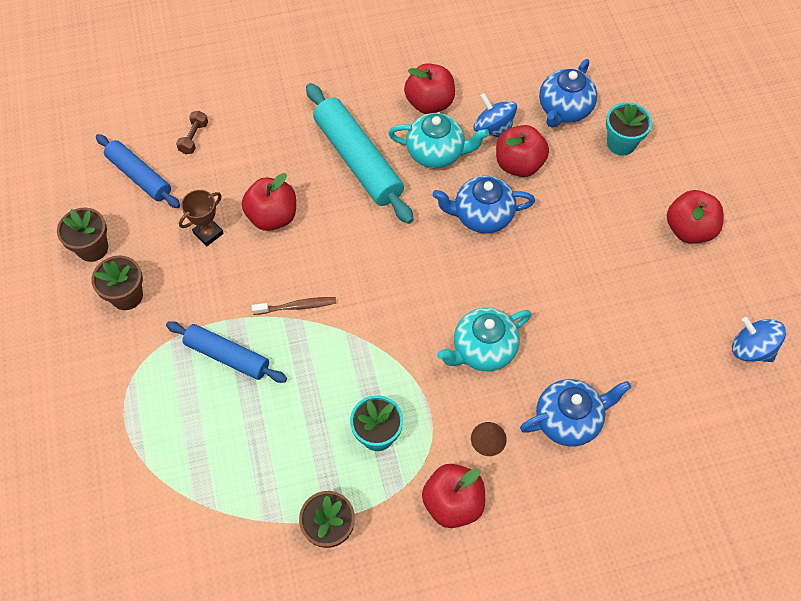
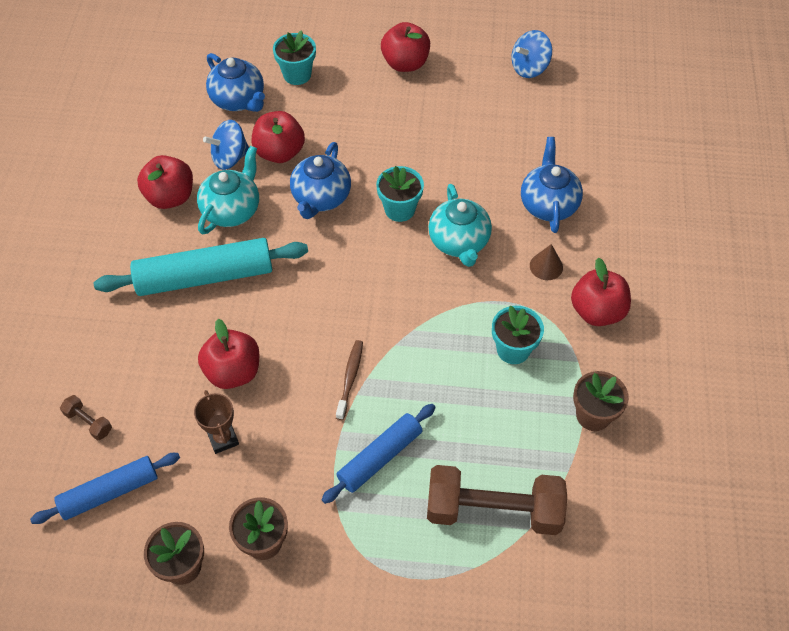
camera: 70 degrees left, 5 degrees down
none -> turquoise flower pot [376,166,424,222]
none -> brown dumbbell [427,465,567,535]

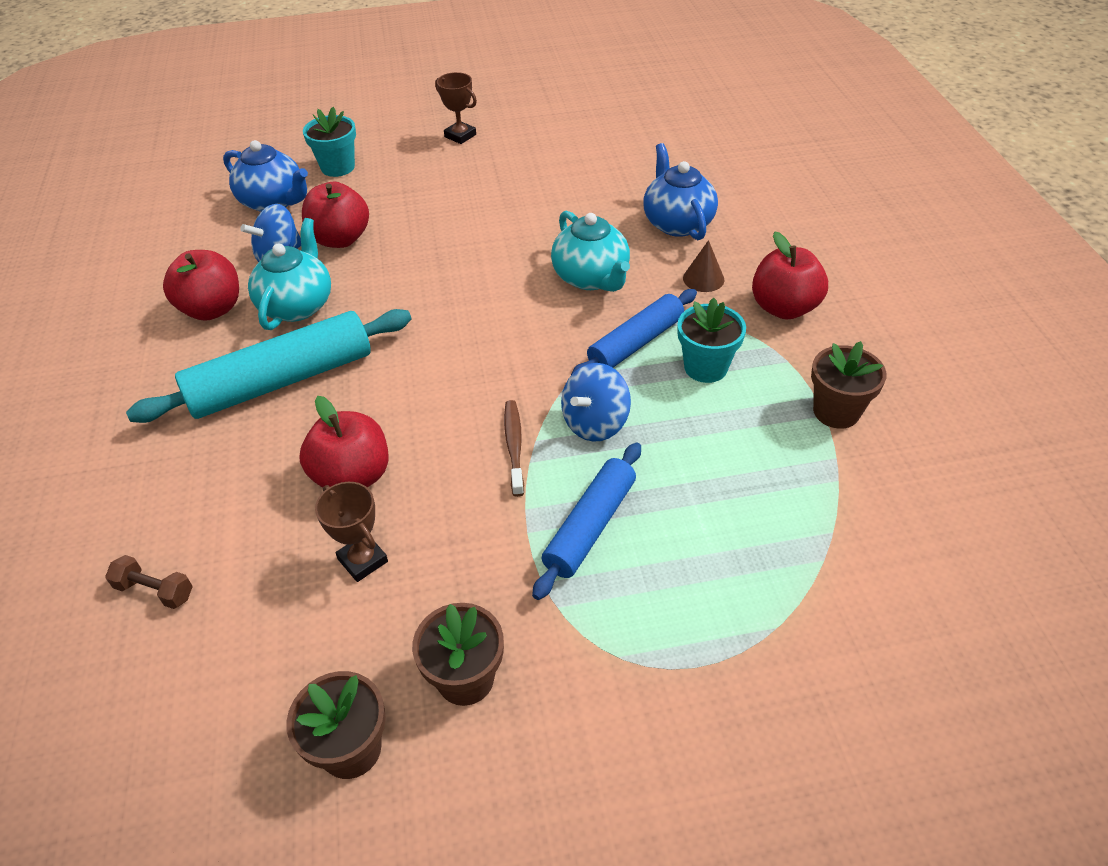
camera: 15 degrees left, 10 degrees down
blue rolling pin [30,453,180,524] -> blue rolling pin moved to [571,289,697,375]
blue teapot [290,142,351,219] -> none
turquoise flower pot [376,166,424,222] -> none
red apple [381,22,430,72] -> brown trophy [435,72,477,144]
brown dumbbell [427,465,567,535] -> none
blue spinning top [512,30,552,78] -> blue spinning top moved to [561,363,631,442]

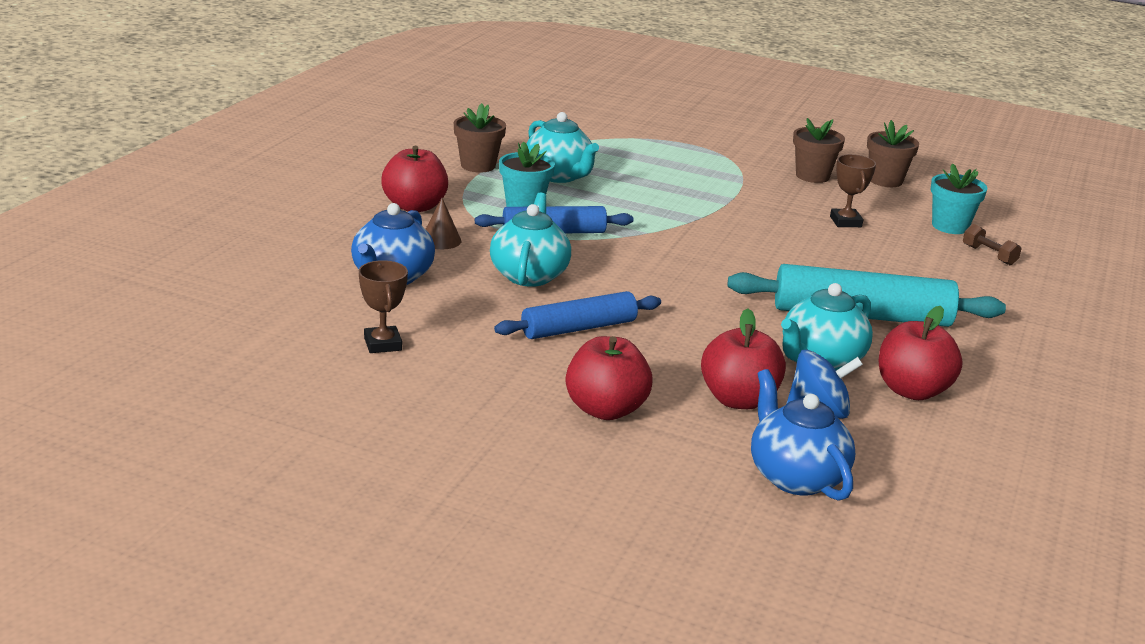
camera: 150 degrees left, 20 degrees down
red apple [299,396,389,488] -> red apple moved to [566,336,653,420]
turquoise flower pot [303,107,356,177] -> turquoise flower pot moved to [930,164,987,234]
brown trophy [435,72,477,144] -> brown trophy moved to [359,260,408,353]
brown toothbrush [504,400,524,497] -> none
blue rolling pin [532,442,641,600] -> blue rolling pin moved to [494,291,661,339]
blue spinning top [561,363,631,442] -> none
none -> turquoise teapot [527,112,599,183]

